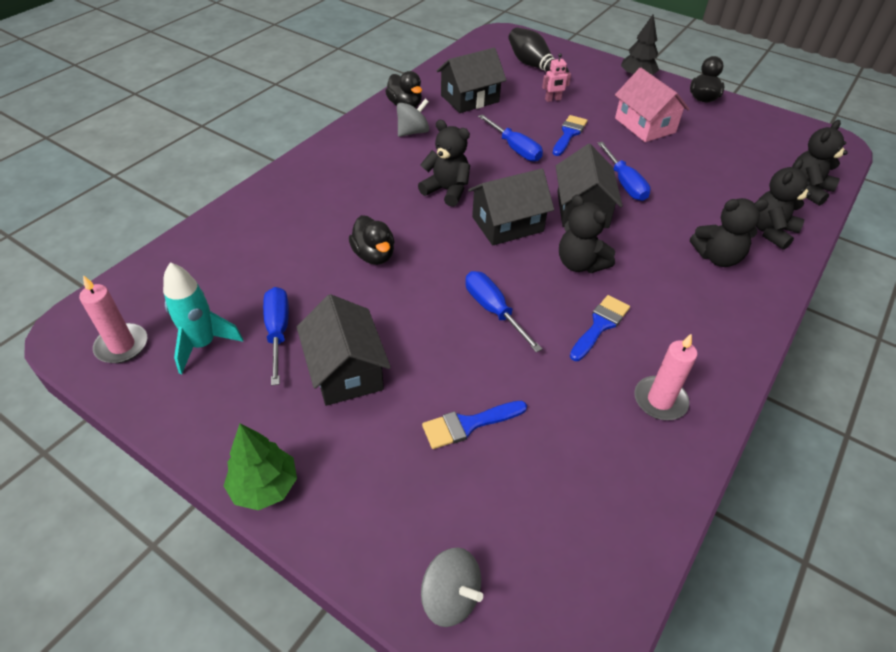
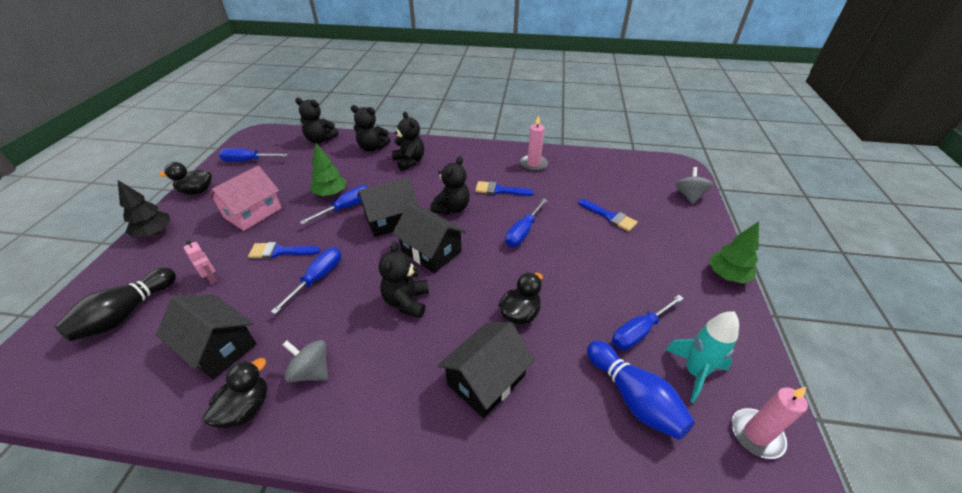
camera: 115 degrees left, 5 degrees down
black house [297,294,391,406] -> black house moved to [438,322,535,418]
none -> blue screwdriver [219,148,288,162]
none -> green tree [310,143,346,196]
none -> blue bowling pin [587,340,695,440]

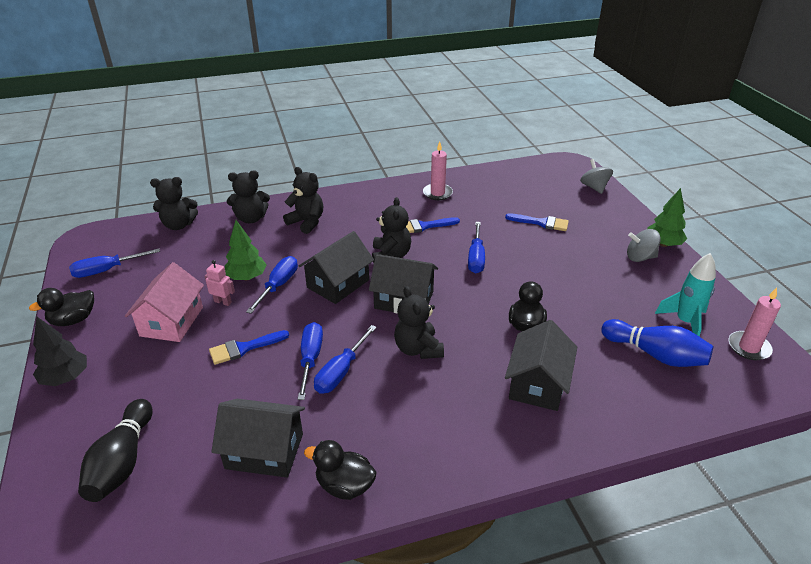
camera: 25 degrees left, 5 degrees down
pink robot [184,240,217,284] -> pink robot moved to [205,260,235,306]
black duck [203,358,268,428] -> black duck turned 75 degrees counterclockwise [304,440,377,500]
grey spinning top [283,340,328,382] -> grey spinning top moved to [627,229,661,262]
blue screwdriver [612,295,684,350] -> blue screwdriver moved to [314,325,377,394]

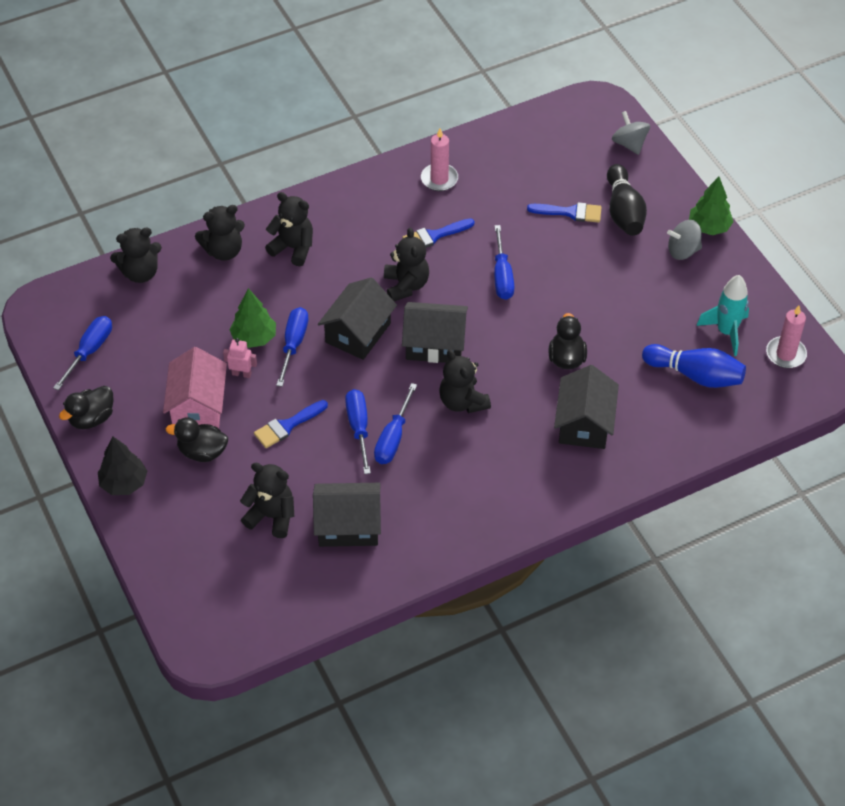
camera: 10 degrees left, 15 degrees up
blue screwdriver [69,249,160,278] -> blue screwdriver turned 150 degrees clockwise [53,316,112,390]
black bowling pin [78,399,153,502] -> black bowling pin moved to [607,164,647,236]
black duck [304,440,377,500] -> black duck moved to [166,417,228,462]
none -> black teddy bear [240,463,294,538]

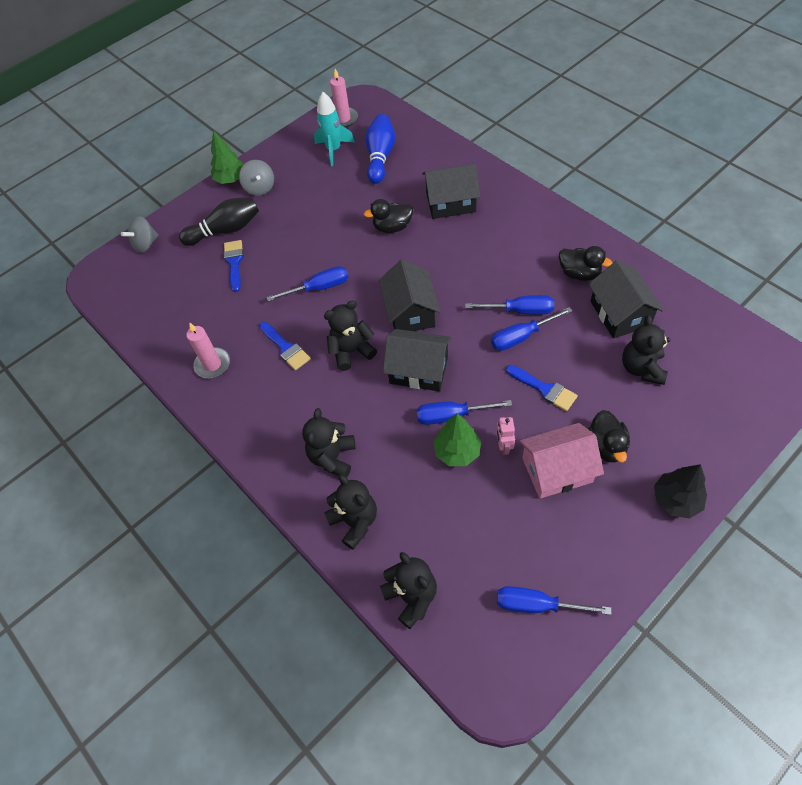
camera: 100 degrees left, 5 degrees up
black duck [59,386,113,429] -> black duck moved to [559,246,613,281]
black teddy bear [439,349,491,413] -> none

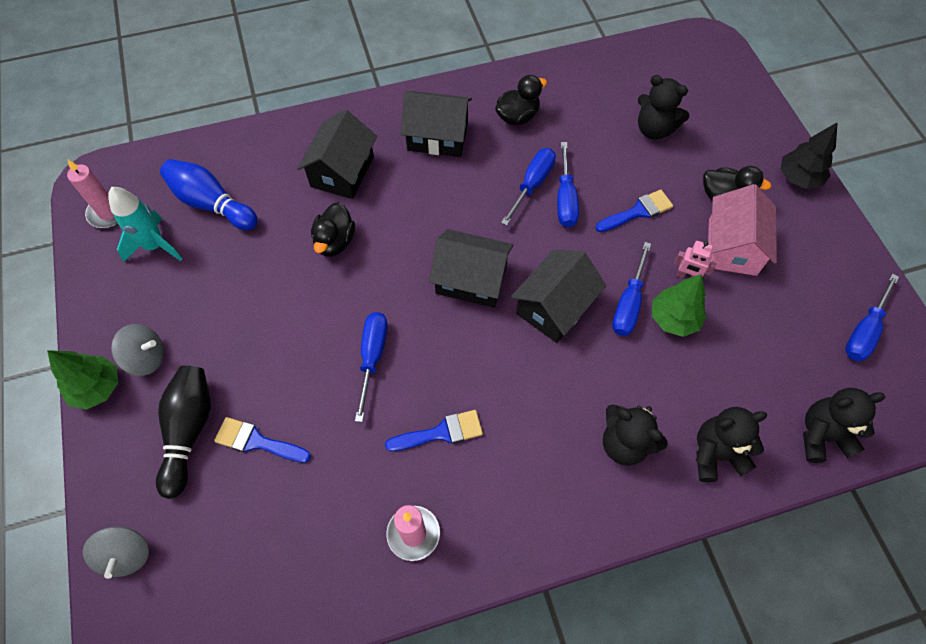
camera: 70 degrees left, 5 degrees up
black teddy bear [324,301,377,371] -> none
black house [589,260,664,338] -> black house moved to [401,91,472,157]

